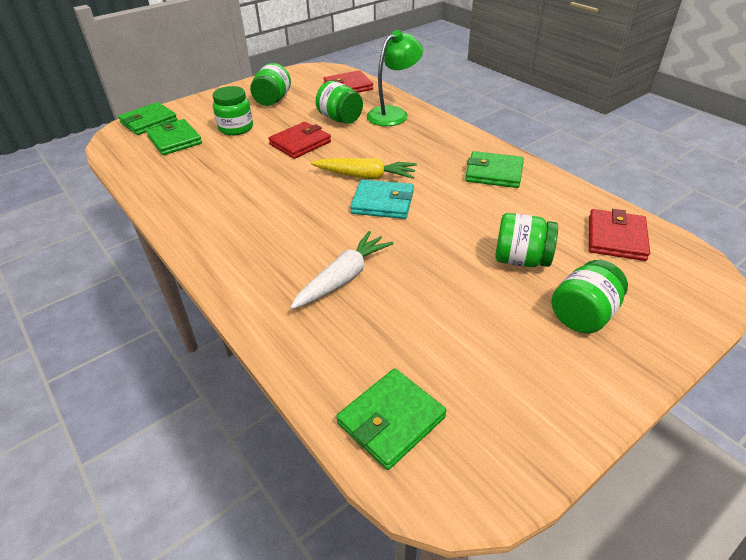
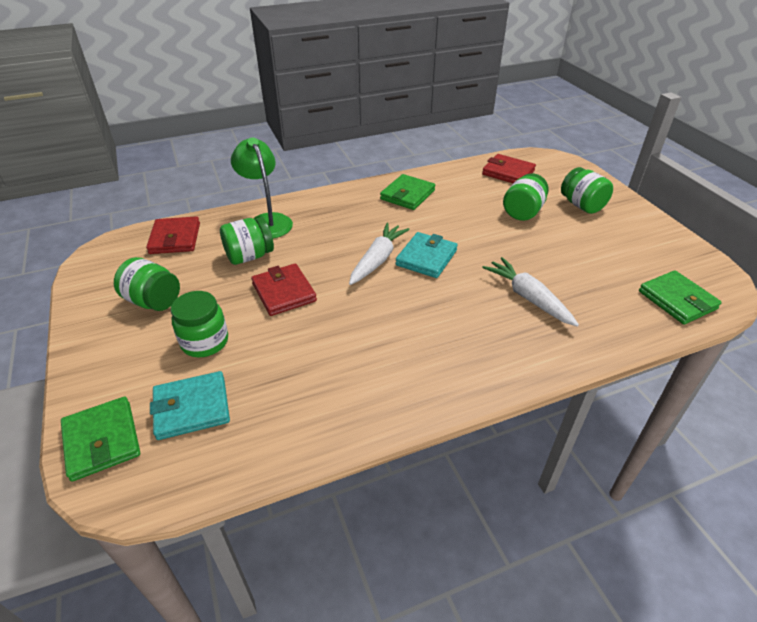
camera: 75 degrees left, 0 degrees up
green wallet [146,119,202,155] -> turquoise wallet [150,371,230,440]
yellow carrot [311,158,417,180] -> white carrot [349,223,410,285]

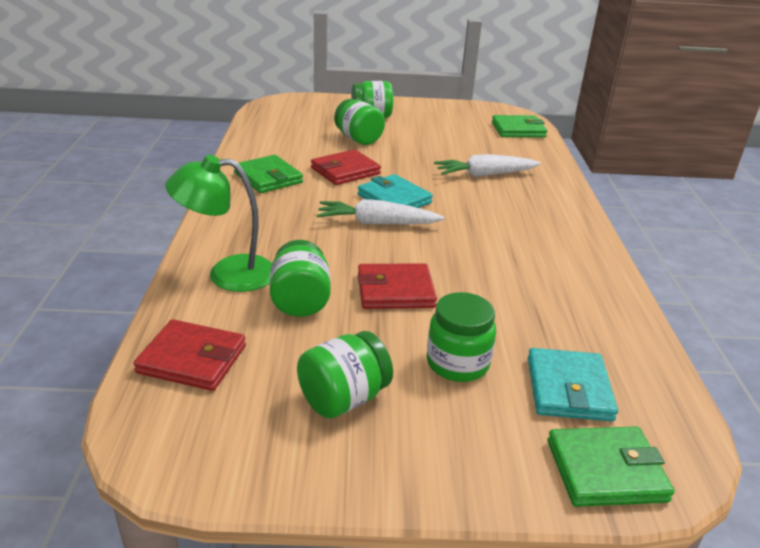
camera: 70 degrees left, 10 degrees down
white carrot [349,223,410,285] -> white carrot turned 45 degrees counterclockwise [317,199,445,224]
red wallet [482,154,536,183] -> red wallet moved to [311,149,381,185]

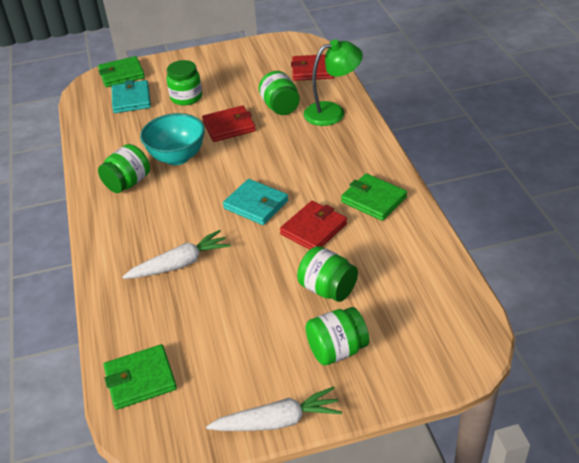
camera: 170 degrees right, 10 degrees up
green jar [297,331,393,418] -> green jar moved to [98,144,150,193]
white carrot [317,199,445,224] -> white carrot moved to [206,386,342,431]
none -> turquoise bowl [140,113,205,165]

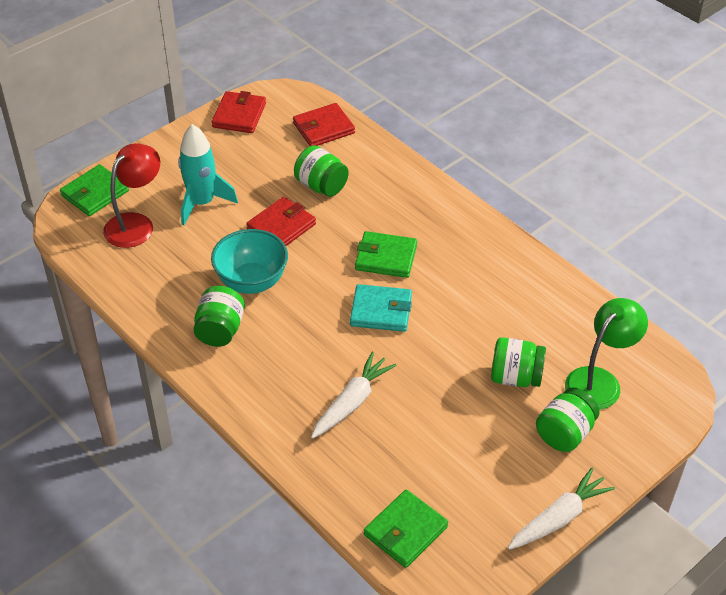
camera: 30 degrees left, 5 degrees up
turquoise wallet [111,80,151,113] -> red lamp [103,143,160,248]
green jar [167,60,202,106] -> turquoise rocket [178,124,238,226]
red wallet [280,201,347,250] -> red wallet moved to [212,91,266,133]
green lamp [304,39,363,126] -> green lamp moved to [565,298,648,410]
green wallet [341,173,407,221] -> green wallet moved to [355,231,417,278]

